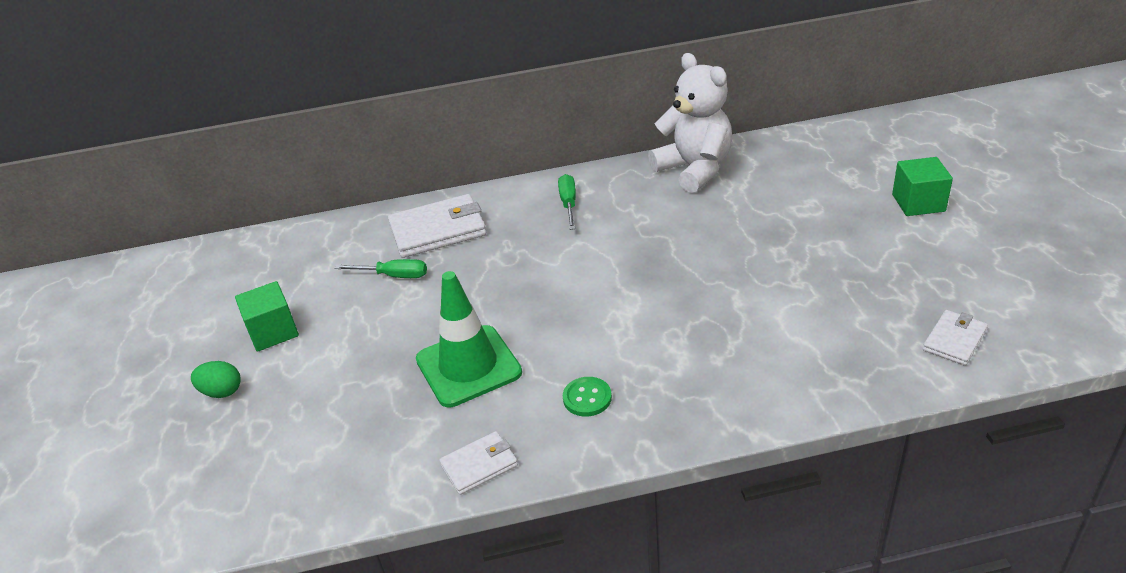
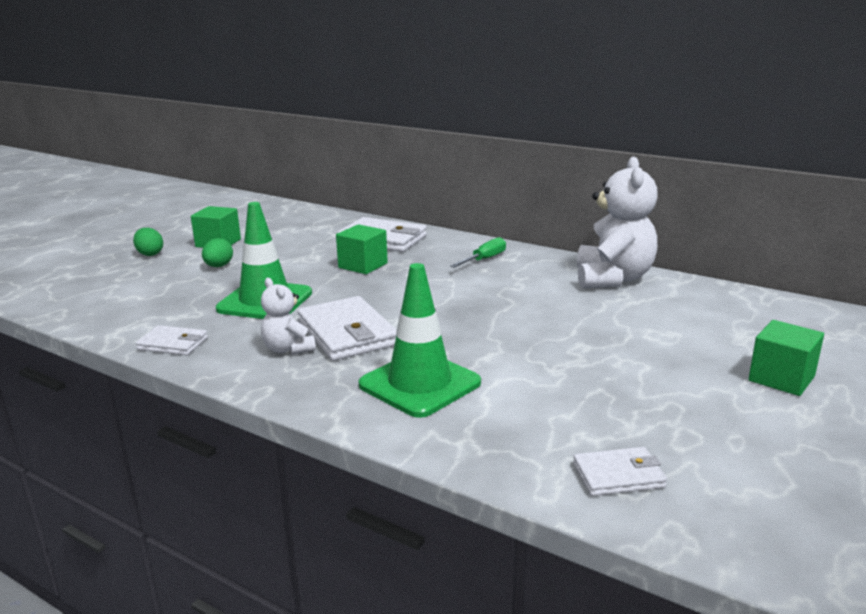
camera: 40 degrees right, 15 degrees down
green screwdriver [334,259,427,278] -> none
green button [563,377,612,417] -> white teddy bear [261,278,316,355]
none -> green egg [202,238,233,267]
none -> white wallet [298,296,397,361]
none -> green cube [336,224,388,274]
none -> green traffic cone [359,263,481,418]

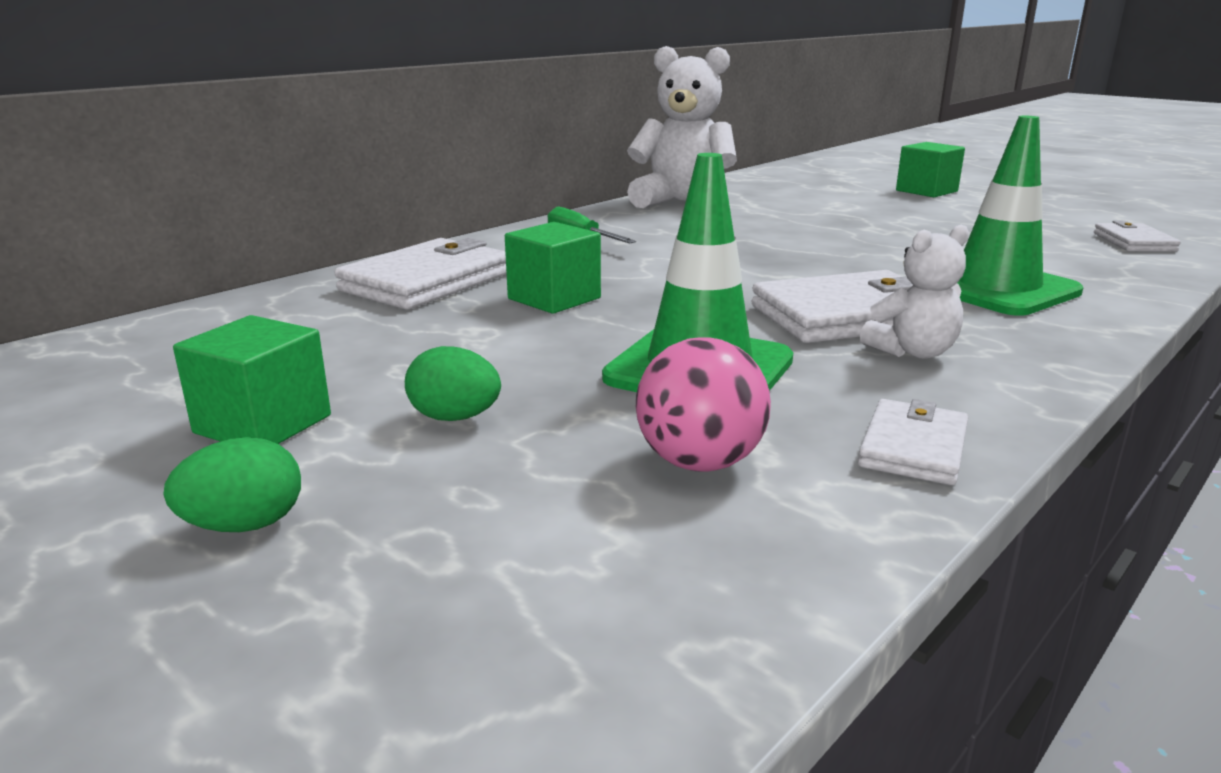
camera: 80 degrees left, 0 degrees up
none -> pink ball [636,337,771,472]

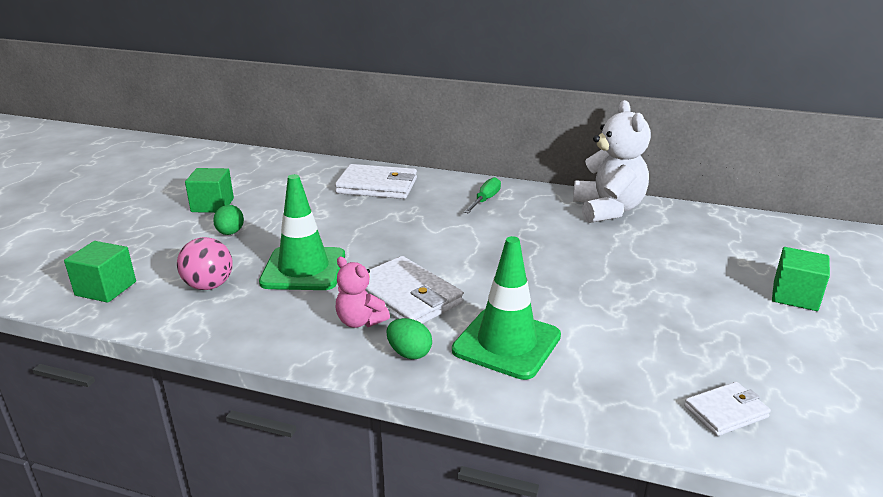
camera: 65 degrees right, 5 degrees up
green egg [163,437,301,532] -> green egg moved to [386,318,432,359]
green cube [505,222,601,314] -> green cube moved to [64,241,136,303]
white wallet [858,399,968,485] -> none
white teddy bear [860,225,969,359] -> pink teddy bear [336,257,390,328]

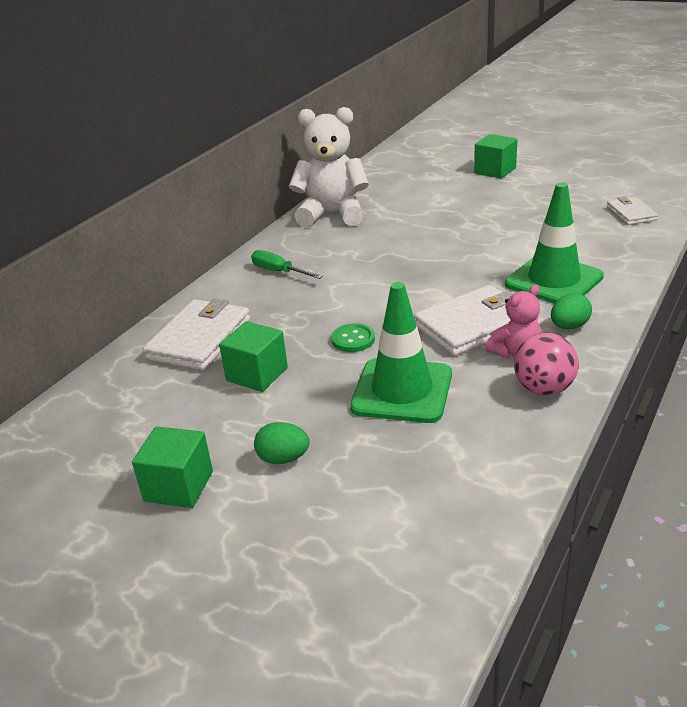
camera: 75 degrees left, 5 degrees up
green cube [64,241,136,303] -> green cube moved to [219,321,288,392]
pink ball [177,237,233,290] -> pink ball moved to [514,333,579,396]
none -> green button [331,324,375,352]

